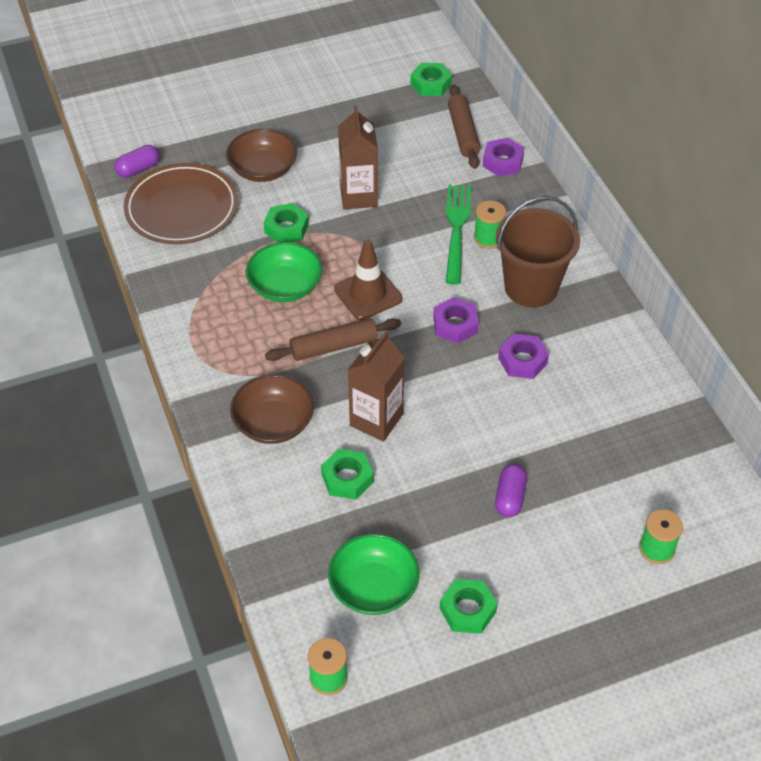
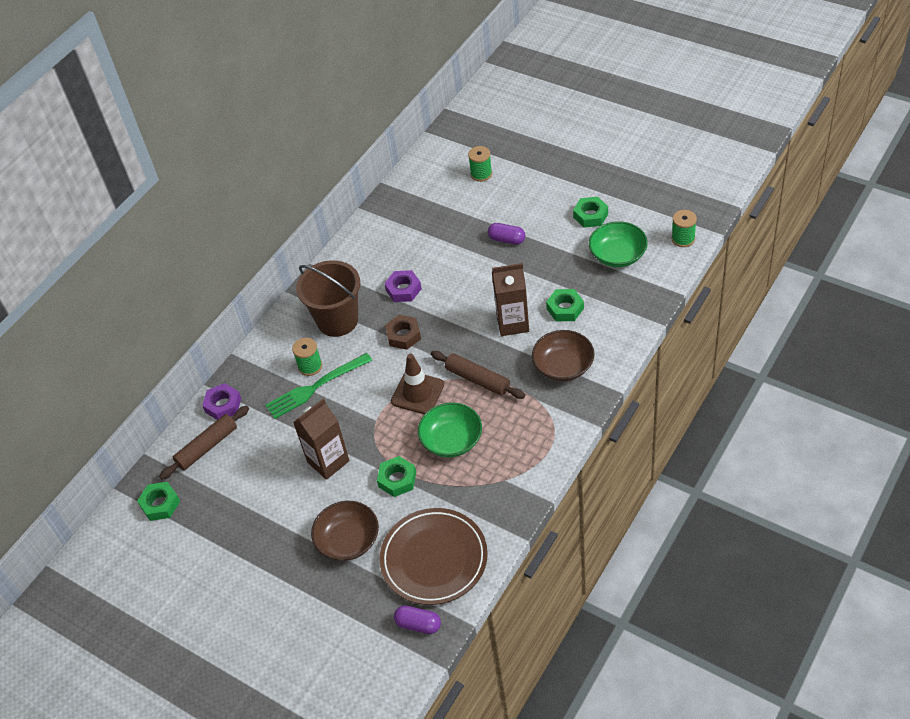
camera: 120 degrees left, 0 degrees up
purple nut [433,297,479,343] -> brown nut [385,315,421,350]
purple capsule [495,464,527,517] -> purple capsule turned 45 degrees clockwise [488,223,525,245]

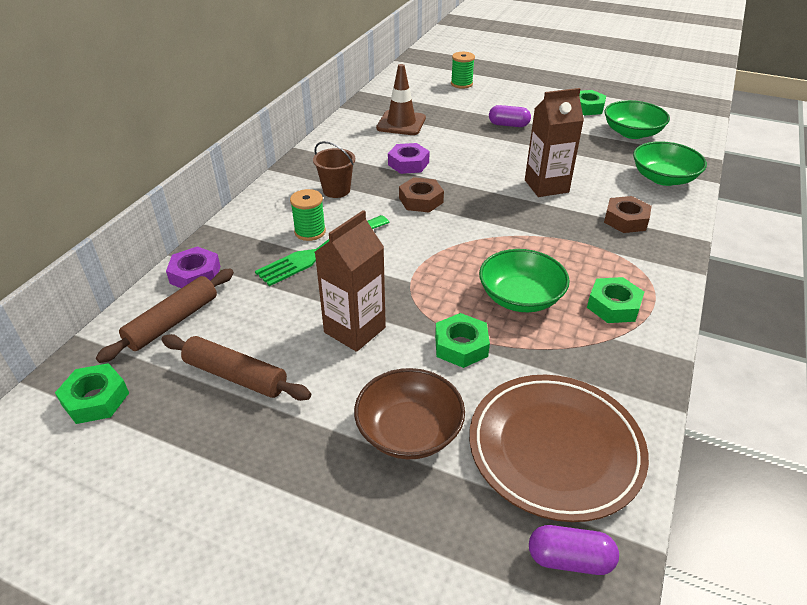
camera: 15 degrees left, 10 degrees down
brown bucket [296,260,360,337] -> brown bucket [313,141,355,198], size x0.54
brown traffic cone [391,354,444,414] -> brown traffic cone moved to [376,64,426,135]
brown rolling pin [431,351,525,399] -> brown rolling pin moved to [162,334,311,401]
brown bowl [532,330,595,381] -> brown nut [604,196,652,233]
green nut [546,289,584,321] -> green nut moved to [587,277,644,323]
green spool [672,210,697,247] -> none
none -> green bowl [633,141,707,186]

